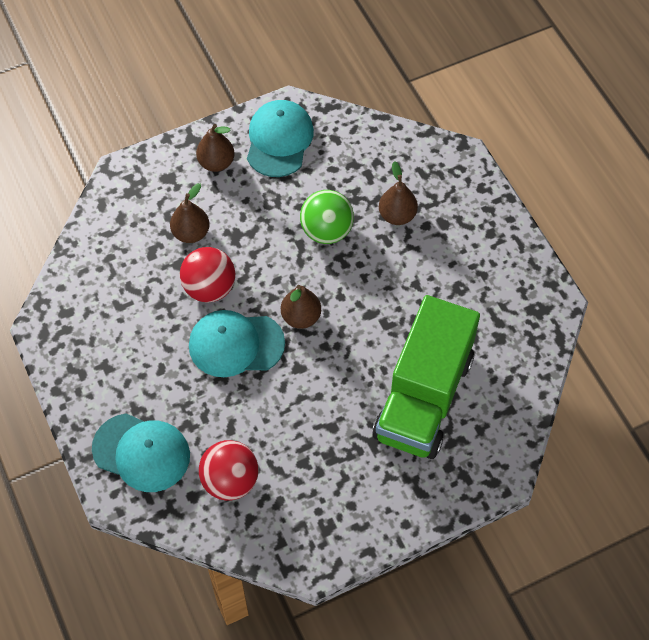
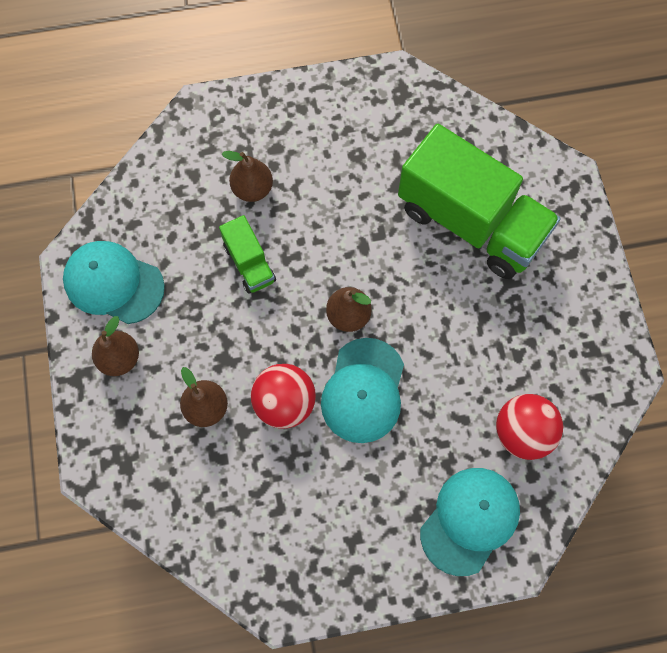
camera: 75 degrees left, 10 degrees up
green ball [300,190,354,244] -> green truck [219,215,276,294]

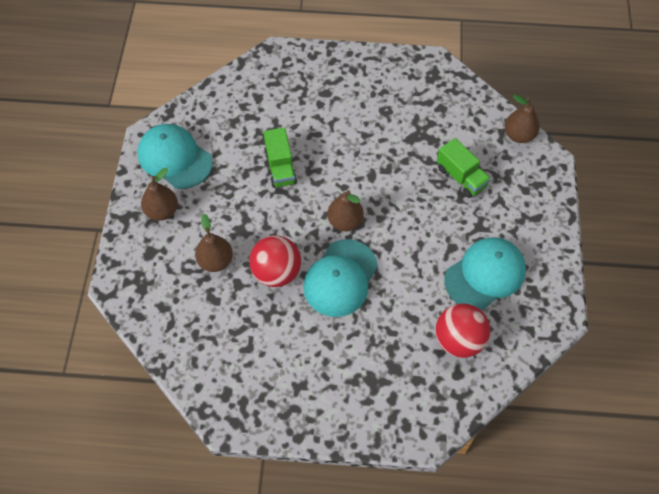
camera: 15 degrees right, 10 degrees down
brown pear [222,151,273,202] -> brown pear moved to [505,94,540,143]
green truck [398,124,560,279] -> green truck [437,138,491,198], size x0.46
turquoise cap [420,468,520,576] -> turquoise cap moved to [444,237,526,310]

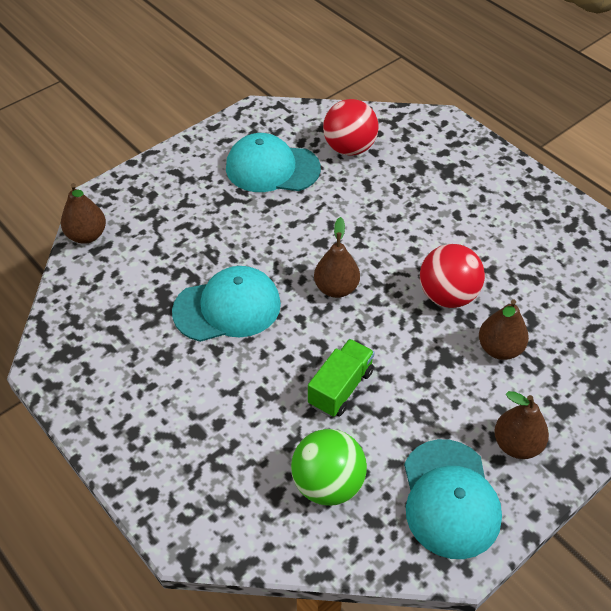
camera: 135 degrees left, 10 degrees down
turquoise cap [303,239,378,317] -> turquoise cap moved to [172,266,281,342]
green truck [437,138,491,198] -> none
none -> green ball [291,429,367,506]

